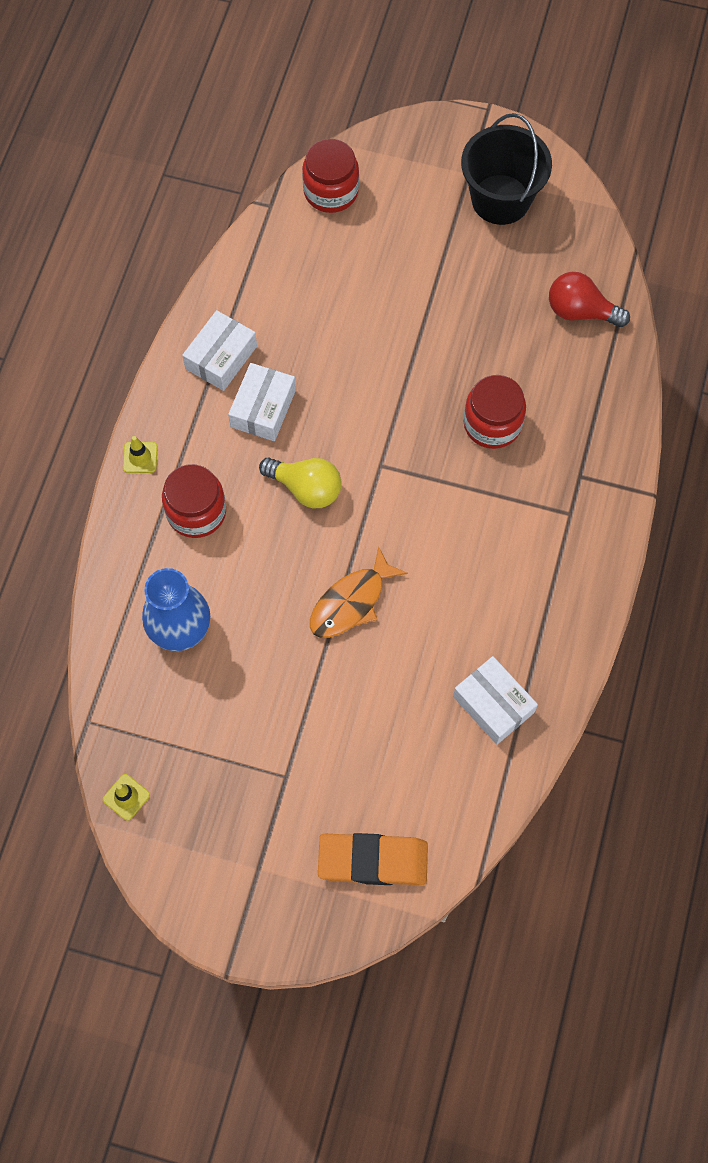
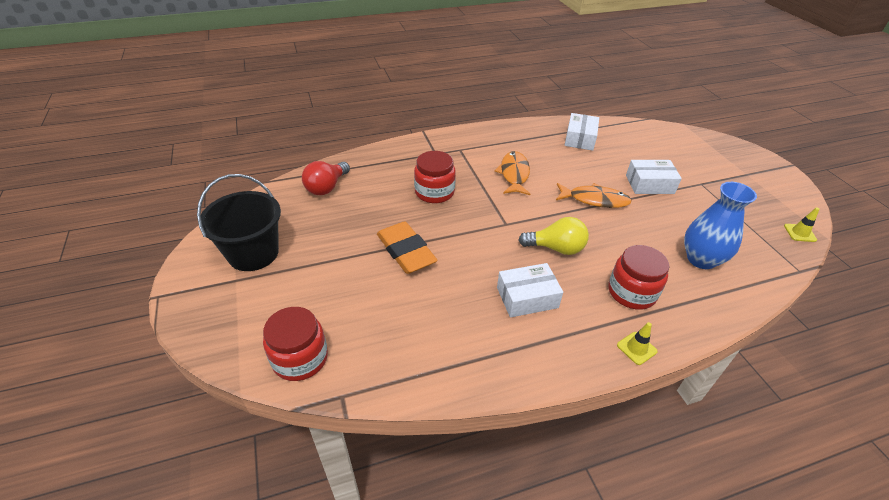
camera: 125 degrees left, 25 degrees down
white box [182,310,257,391] -> white box moved to [626,160,682,194]
yellow light bulb [259,458,342,508] -> yellow light bulb turned 105 degrees clockwise [519,217,589,255]
orange eraser [318,833,428,885] -> orange eraser moved to [377,221,438,274]
red light bulb [549,272,630,327] -> red light bulb turned 45 degrees clockwise [302,161,350,195]
none -> orange fish [495,151,530,195]

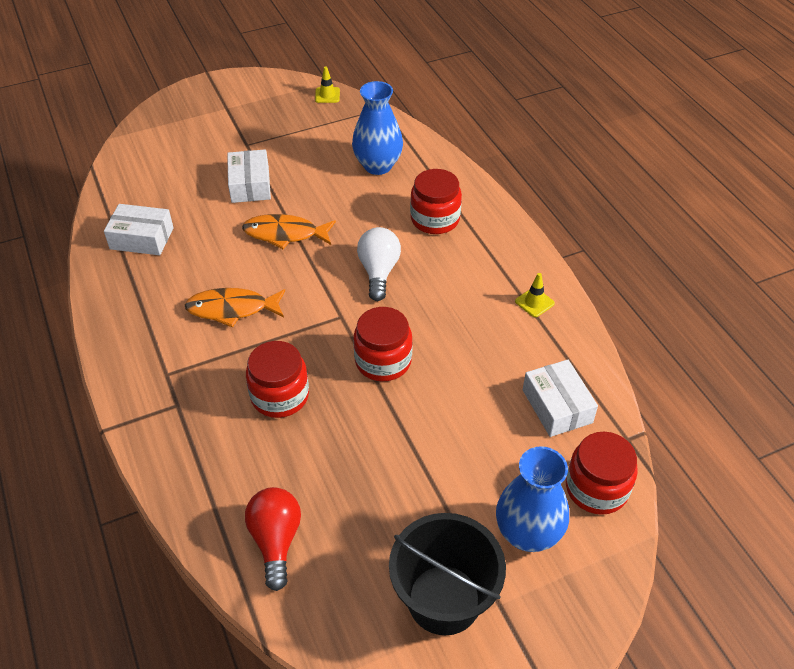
camera: 95 degrees left, 5 degrees up
red light bulb [302,161,350,195] -> red light bulb turned 120 degrees counterclockwise [245,487,301,591]
orange eraser [377,221,438,274] -> none
white box [497,263,563,318] -> white box moved to [523,360,598,437]
yellow light bulb [519,217,589,255] -> white light bulb [357,227,401,301]
orange fish [556,183,632,208] -> orange fish turned 90 degrees counterclockwise [242,214,336,249]
yellow traffic cone [617,322,658,365] -> yellow traffic cone moved to [515,273,555,317]
none -> red jar [353,307,413,381]
none -> blue vase [496,446,569,552]

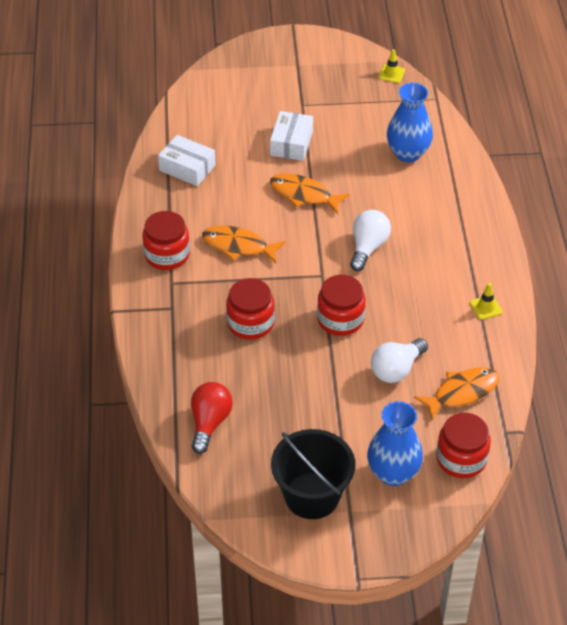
camera: 20 degrees right, 0 degrees up
red jar [410,169,462,234] -> red jar moved to [142,211,190,270]
white box [523,360,598,437] -> orange fish [414,367,500,420]
none -> white light bulb [371,338,428,383]

